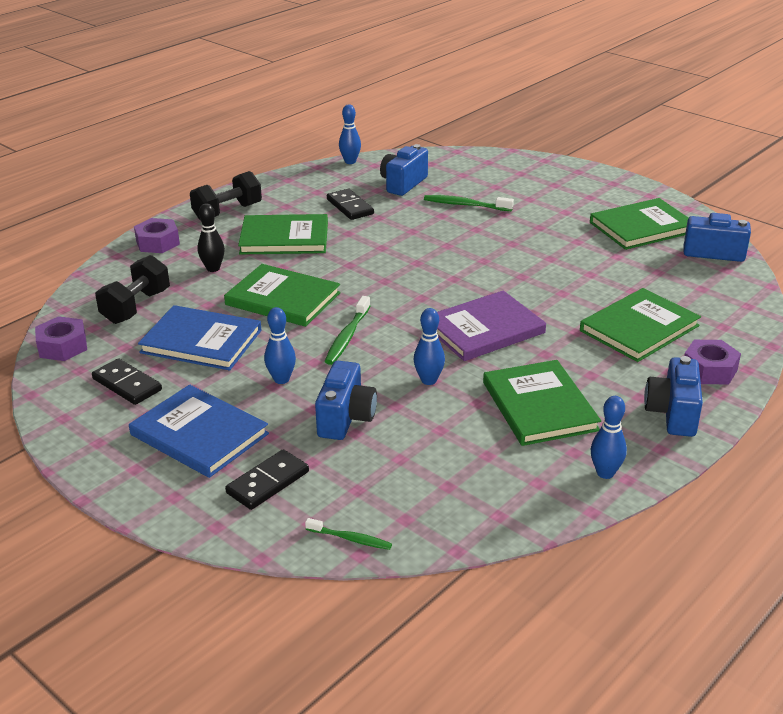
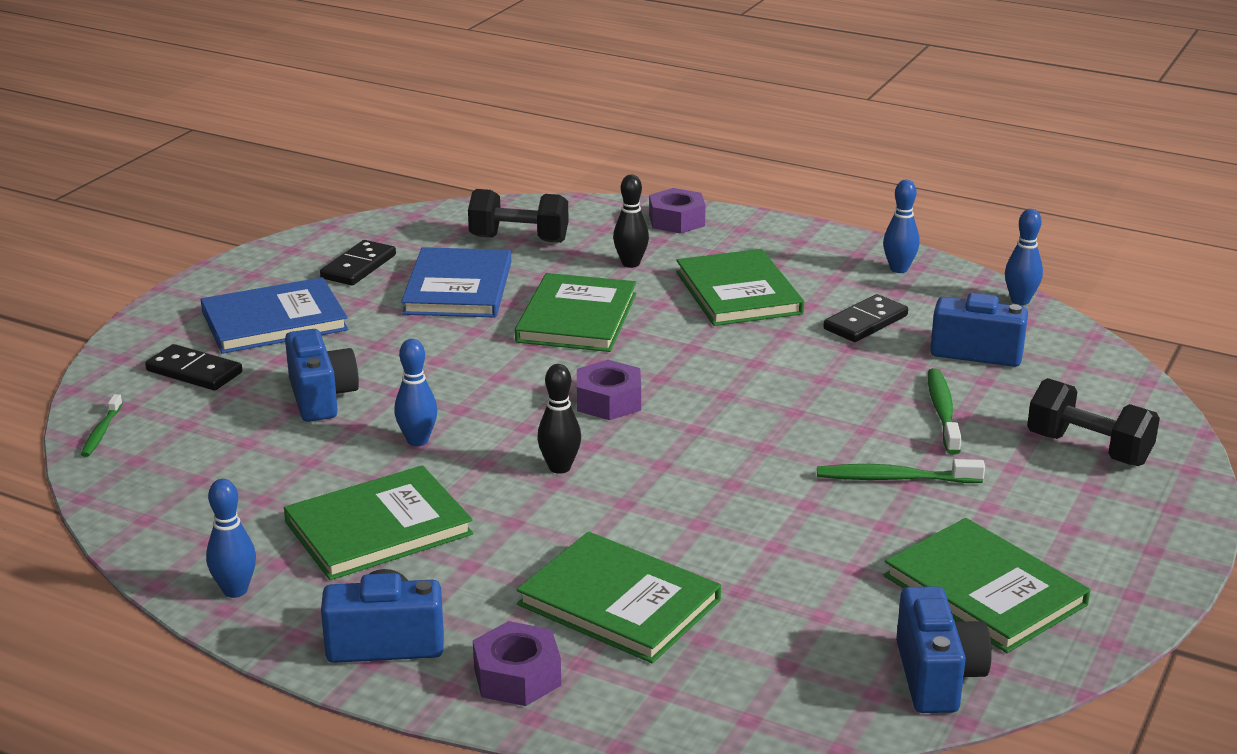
camera: 75 degrees right, 5 degrees down
purple nut [35,316,87,361] -> purple nut moved to [577,360,641,420]
blue book [129,385,269,478] -> blue book turned 45 degrees clockwise [201,277,348,354]
black dumbbell [190,171,262,220] -> black dumbbell moved to [1027,378,1160,466]
blue bowling pin [264,307,296,384] -> blue bowling pin moved to [883,180,920,273]
blue camera [315,361,377,440] -> blue camera turned 105 degrees counterclockwise [285,329,359,422]
green toothbrush [325,296,370,365] -> green toothbrush moved to [817,459,985,483]
purple book [437,290,546,361] -> black bowling pin [537,364,581,474]

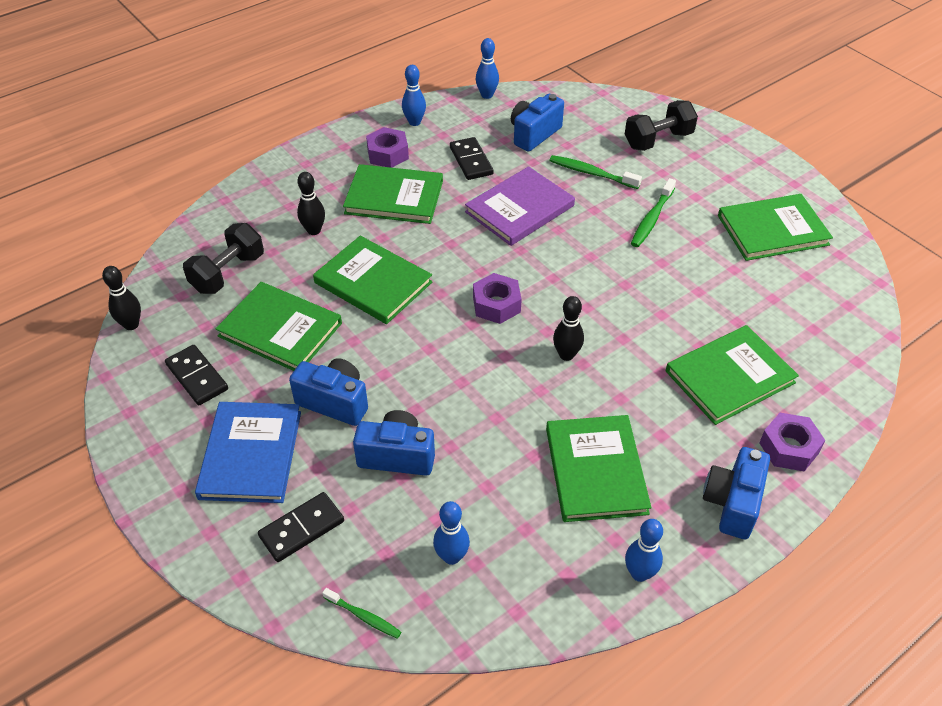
camera: 65 degrees left, 20 degrees up
blue bowling pin [394,339,437,446] -> blue bowling pin moved to [433,501,470,565]
blue book [401,247,511,318] -> green book [216,282,342,371]
purple nut [649,188,706,234] -> purple nut moved to [366,127,409,168]
blue camera [896,586,992,713] -> blue camera moved to [289,358,368,426]
none -> black bowling pin [102,266,141,330]
none -> purple book [465,166,575,246]

